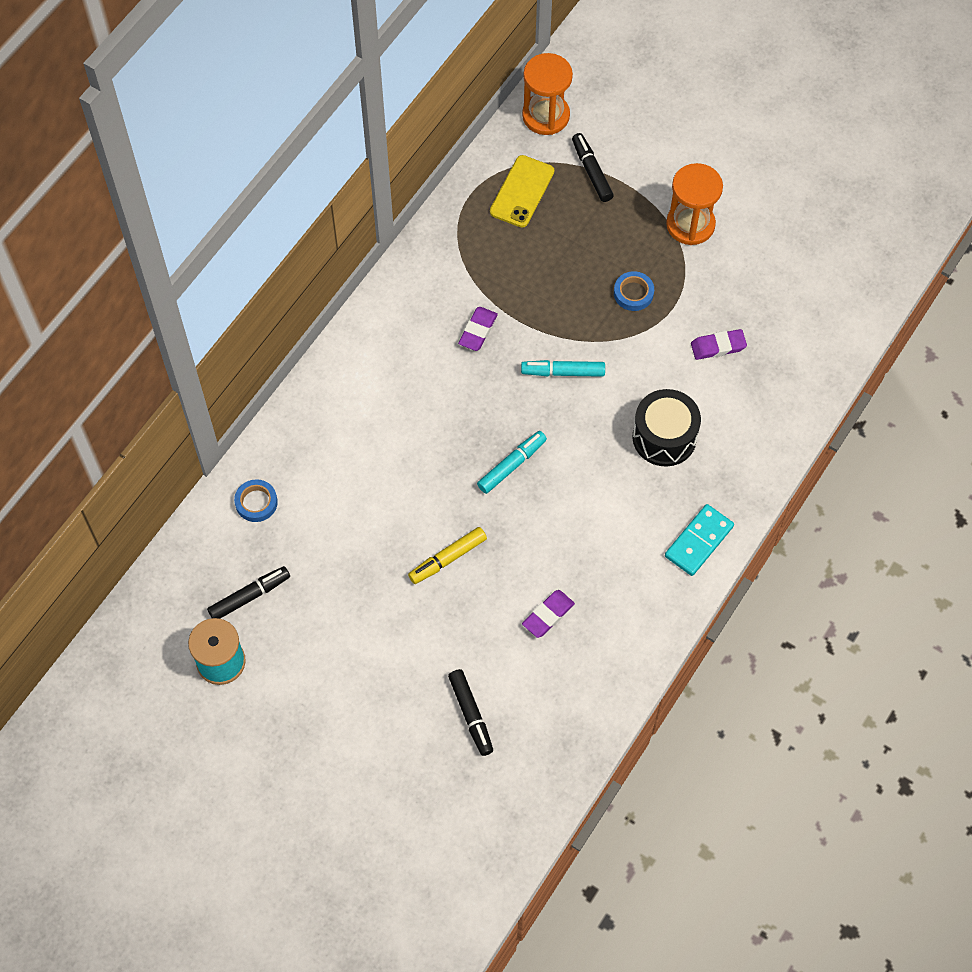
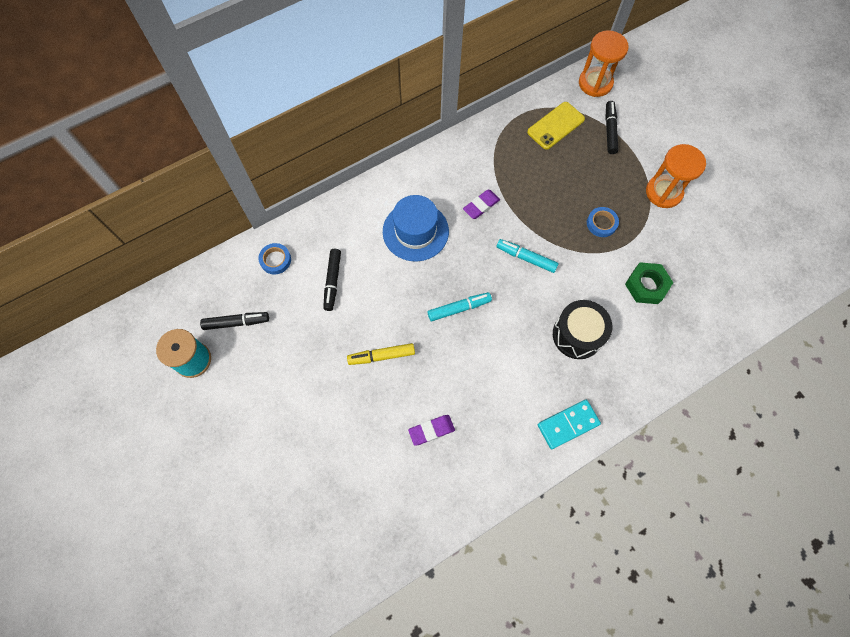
camera: 25 degrees right, 5 degrees up
black marker [448,669,493,756] -> black marker moved to [323,249,341,311]
purple eraser [691,329,747,360] -> green nut [625,262,674,304]
none -> blue hat [383,195,449,261]

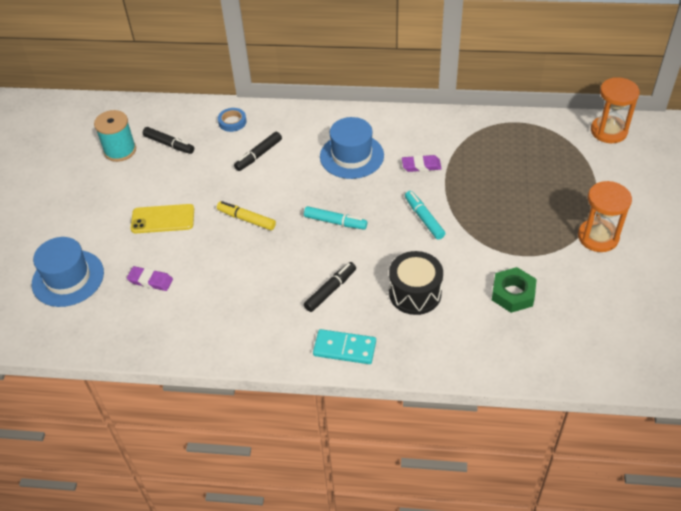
camera: 40 degrees right, 20 degrees down
purple eraser [408,415,455,446] -> purple eraser moved to [127,266,173,291]
yellow phone [527,102,585,150] -> yellow phone moved to [131,204,194,233]
blue tape [587,207,619,237] -> none
black marker [605,101,618,154] -> black marker moved to [304,262,356,312]
none -> blue hat [32,237,104,307]

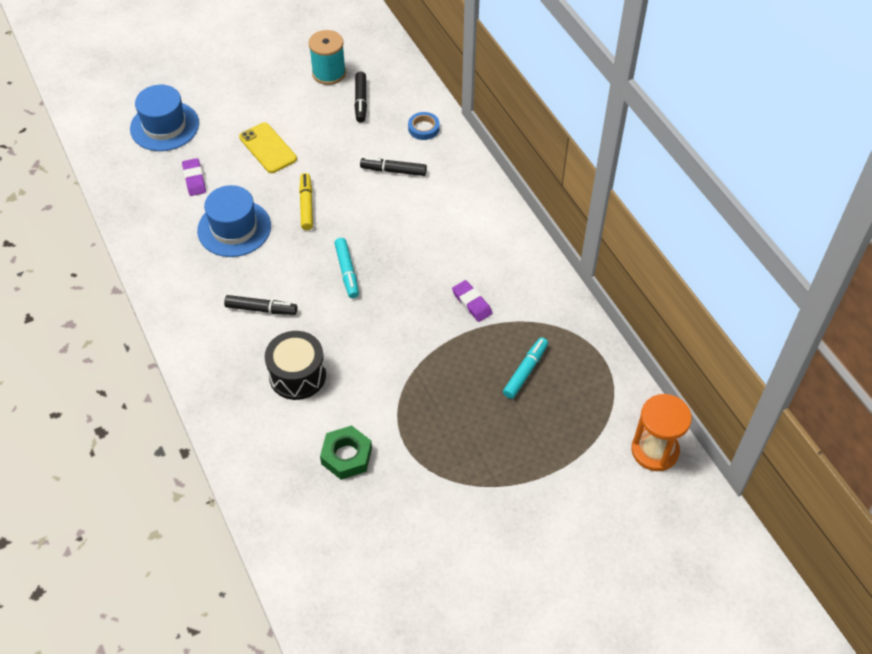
camera: 55 degrees right, 5 degrees up
turquoise domino [313,329,376,364] -> none
blue hat [320,117,384,179] -> blue hat moved to [197,185,271,257]
turquoise marker [405,191,445,240] -> turquoise marker moved to [503,337,548,399]
orange hourglass [578,181,632,252] -> none

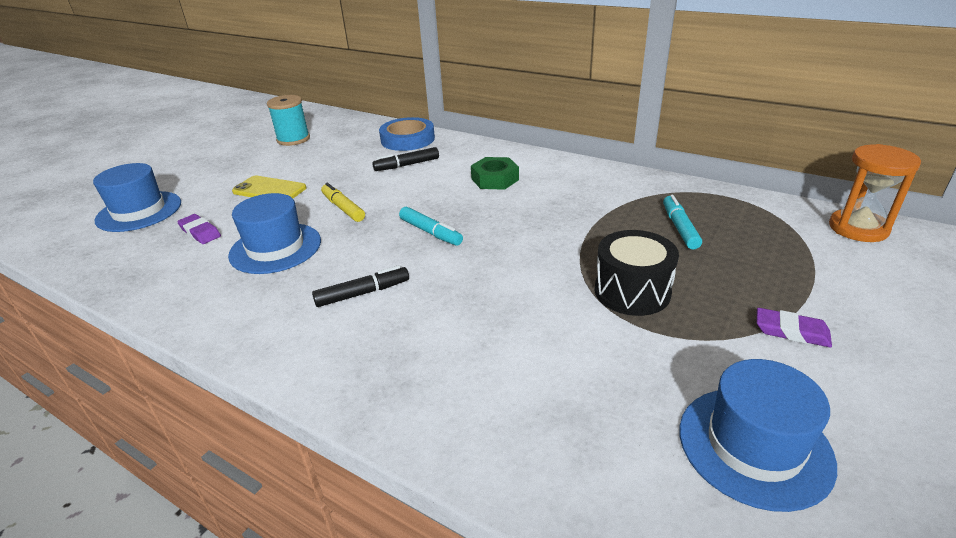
camera: 30 degrees left, 20 degrees down
black drum [265,331,326,400] -> black drum moved to [594,230,679,316]
green nut [320,425,372,480] -> green nut moved to [471,157,519,190]
black marker [355,71,367,123] -> none
blue tape [408,112,440,140] -> blue tape [379,117,435,151], size x1.81
purple eraser [452,280,492,322] -> purple eraser moved to [757,308,832,347]
none -> blue hat [679,359,837,512]

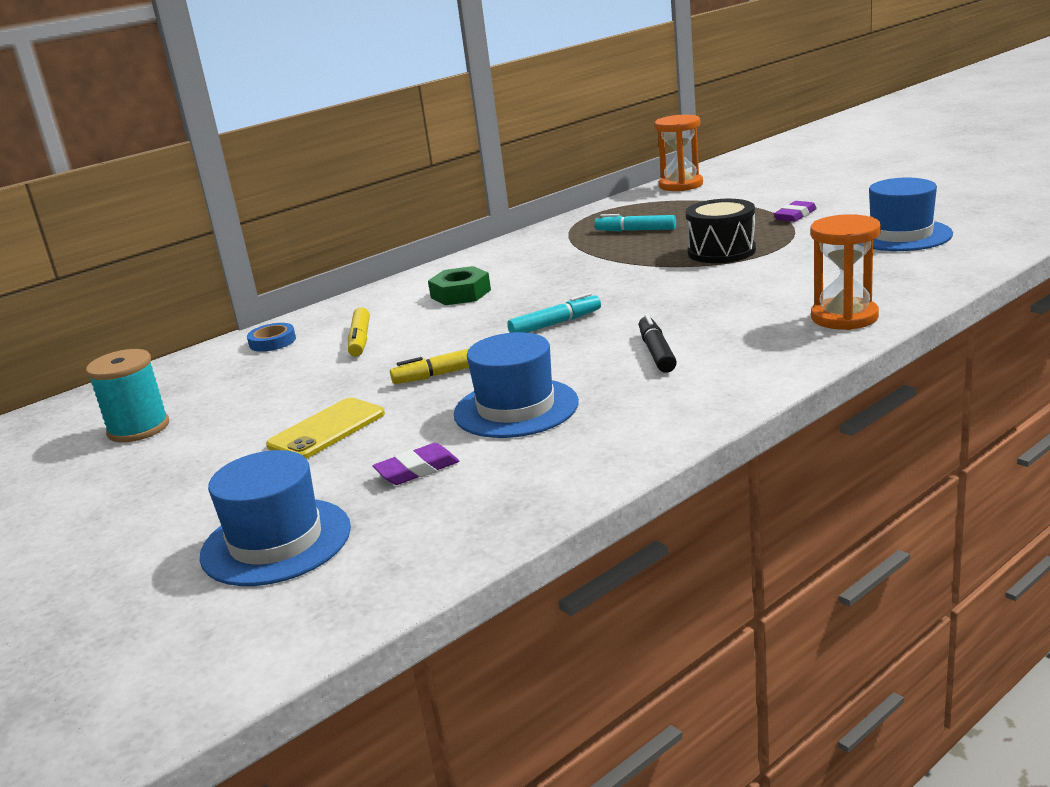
camera: 70 degrees left, 10 degrees down
black marker [372,147,439,171] -> yellow marker [348,307,370,357]
blue tape [379,117,435,151] -> blue tape [247,323,296,352], size x0.55
none -> orange hourglass [810,214,881,330]

